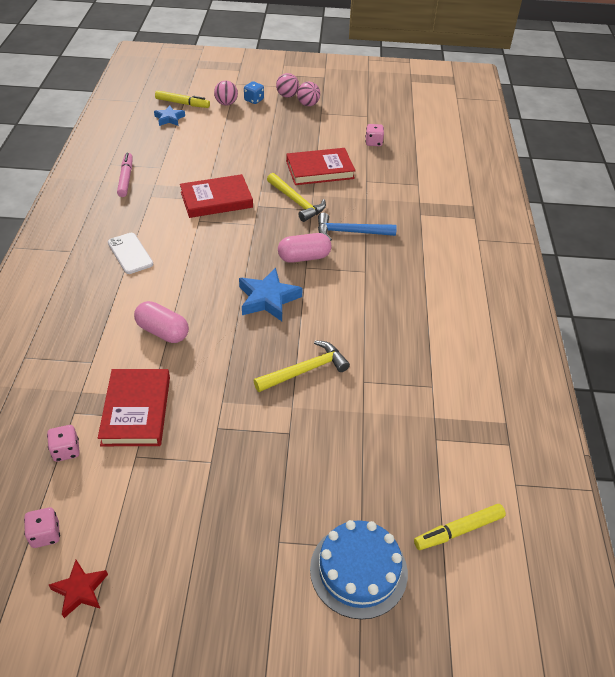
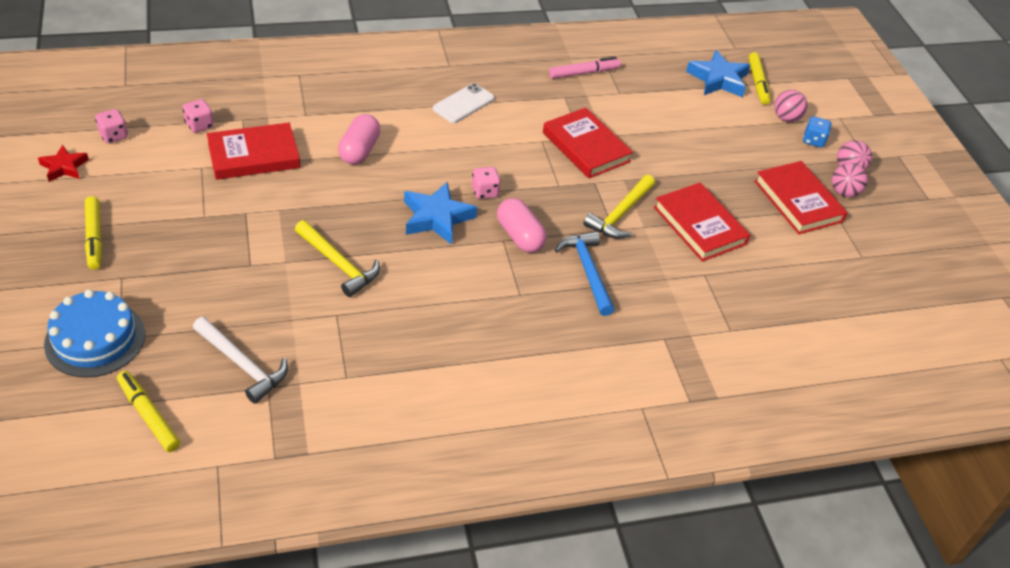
camera: 70 degrees right, 0 degrees up
blue star [154,105,185,126] -> blue star [686,50,750,97], size x1.62
pink dice [365,124,384,146] -> pink dice moved to [472,167,501,199]
none -> yellow marker [85,196,102,270]
none -> white hammer [193,317,288,404]
none -> red book [754,161,847,234]

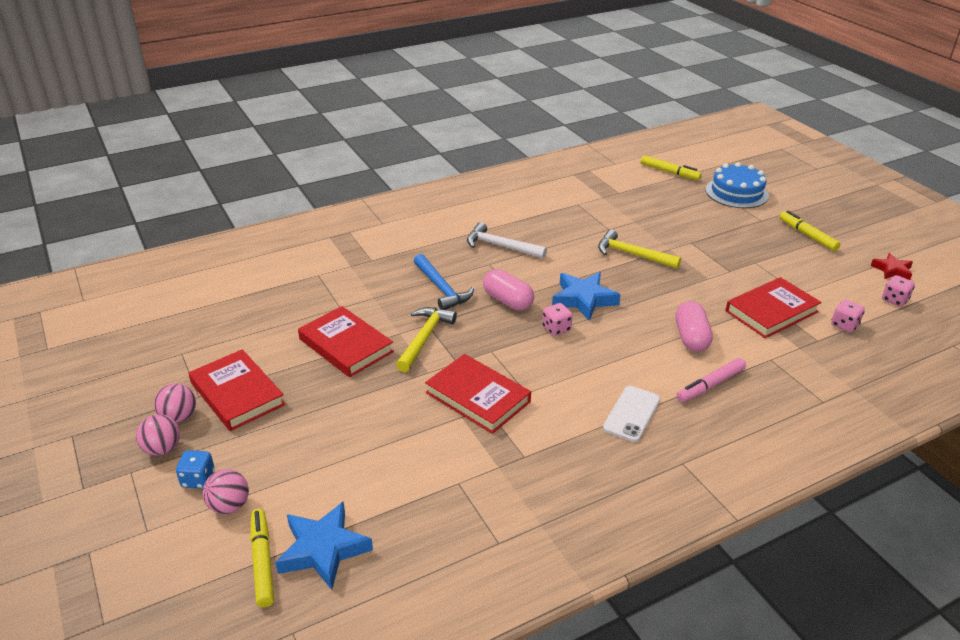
camera: 170 degrees right, 10 degrees down
white hammer [193,317,288,404] -> white hammer moved to [467,222,547,259]
pink marker [549,57,621,79] -> pink marker moved to [677,358,746,402]

